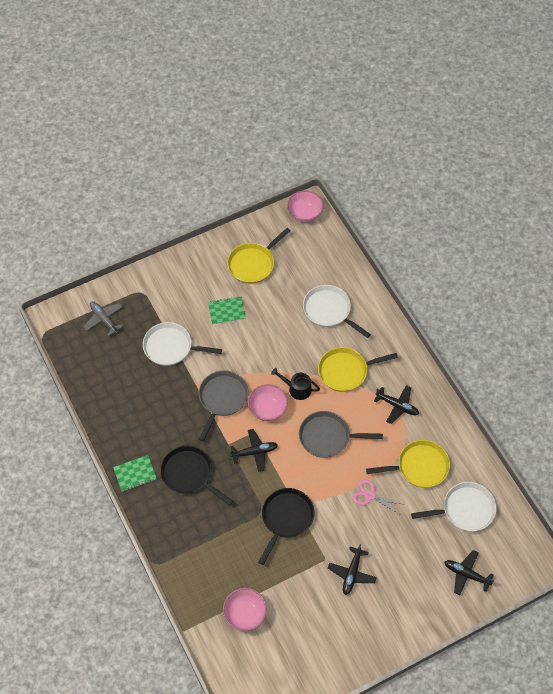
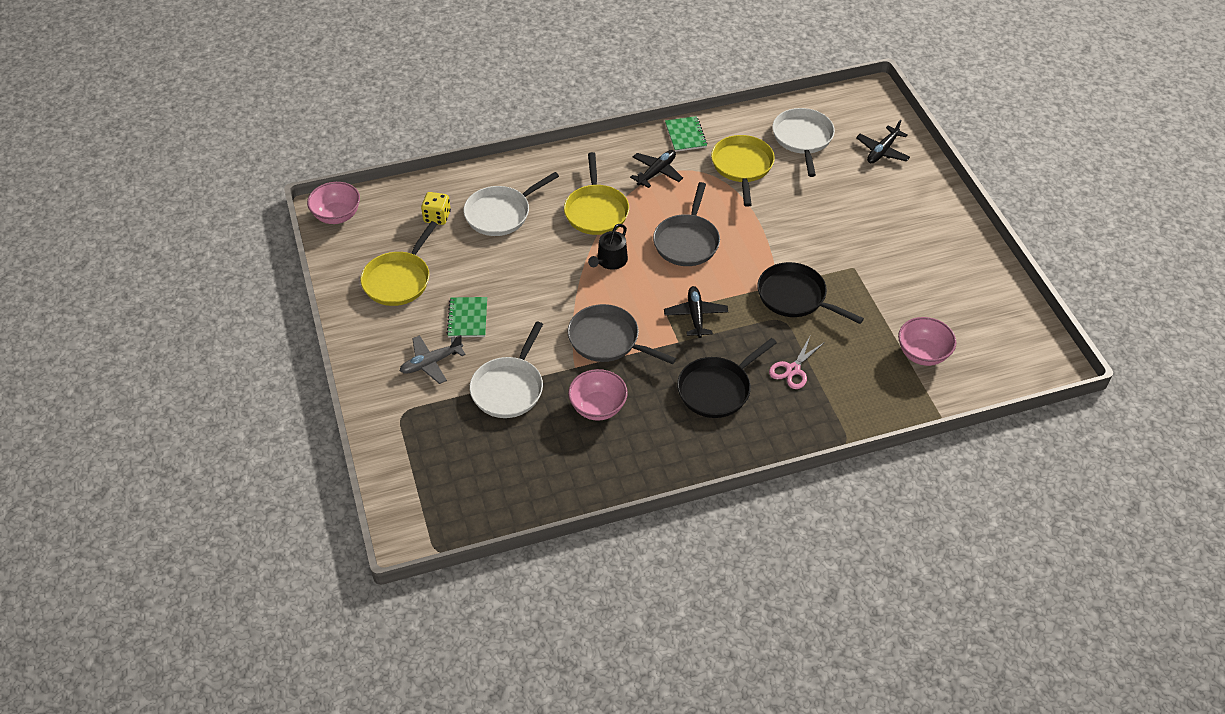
camera: 80 degrees left, 10 degrees down
grey plane [83,301,123,336] -> grey plane moved to [400,335,466,384]
green notebook [113,455,157,491] -> green notebook moved to [665,116,708,152]
yellow pan [227,228,290,284] -> yellow pan turned 60 degrees clockwise [360,221,437,306]
pink bowl [248,384,288,421] -> pink bowl moved to [568,369,628,421]
black plane [328,544,377,595] -> none
pink scissors [352,479,405,514] -> pink scissors moved to [769,337,825,389]
none -> yellow dice [421,192,451,225]

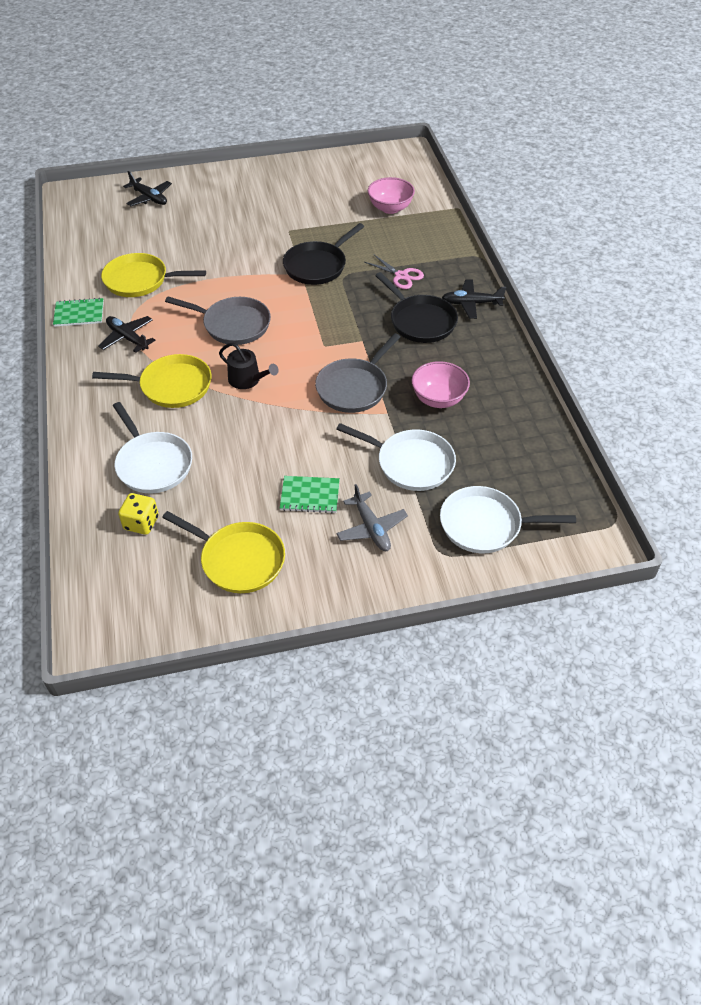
camera: 85 degrees left, 0 degrees up
pink bowl [307,182,360,224] -> none
black plane [664,286,728,338] -> black plane moved to [442,279,506,319]
white pan [772,108,835,177] -> white pan moved to [440,486,576,553]

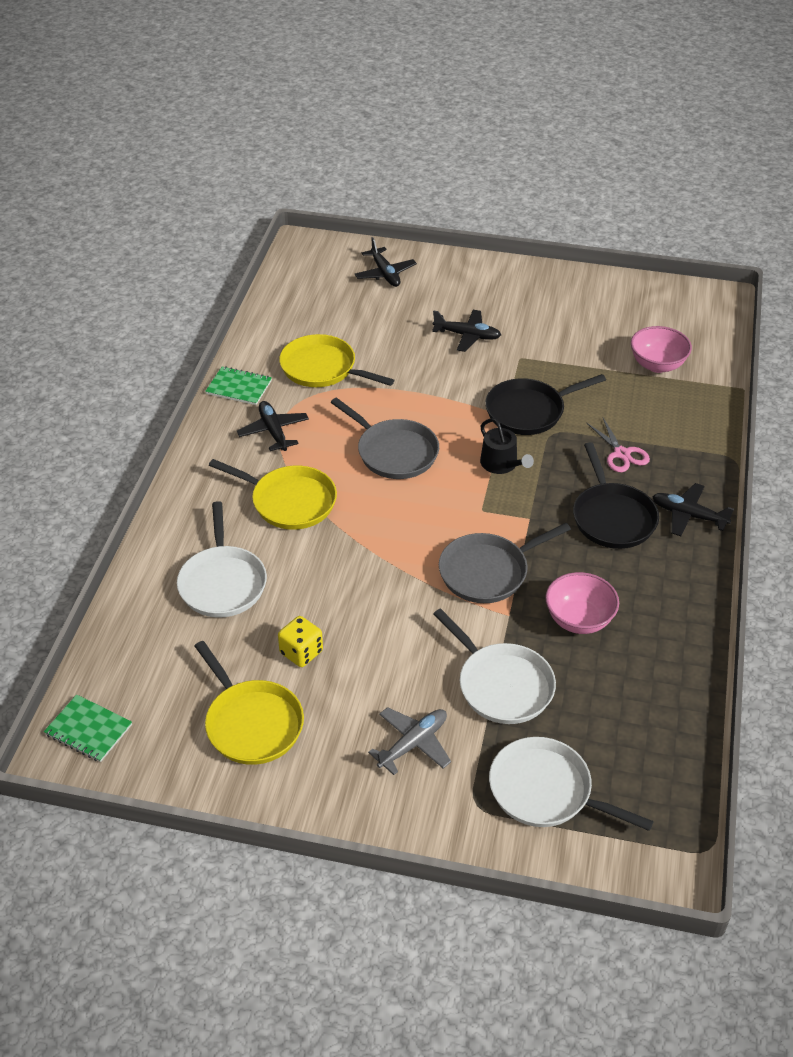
camera: 25 degrees right, 5 degrees down
yellow dice [118,493,159,535] -> yellow dice moved to [278,616,323,667]
black watering can [219,343,279,389] -> black watering can moved to [480,418,534,474]
green notebook [280,476,340,513] -> green notebook moved to [44,694,132,762]
grey plane [336,484,408,551] -> grey plane turned 135 degrees counterclockwise [368,707,451,775]
none -> black plane [432,310,501,352]

